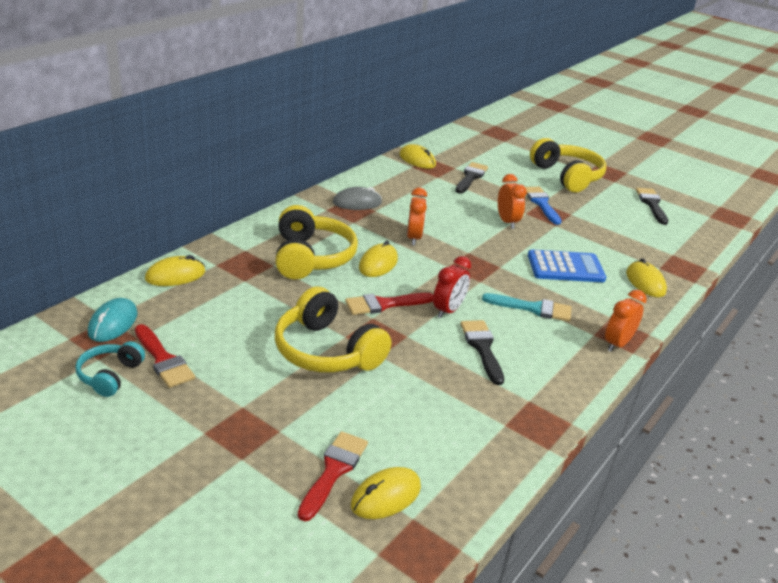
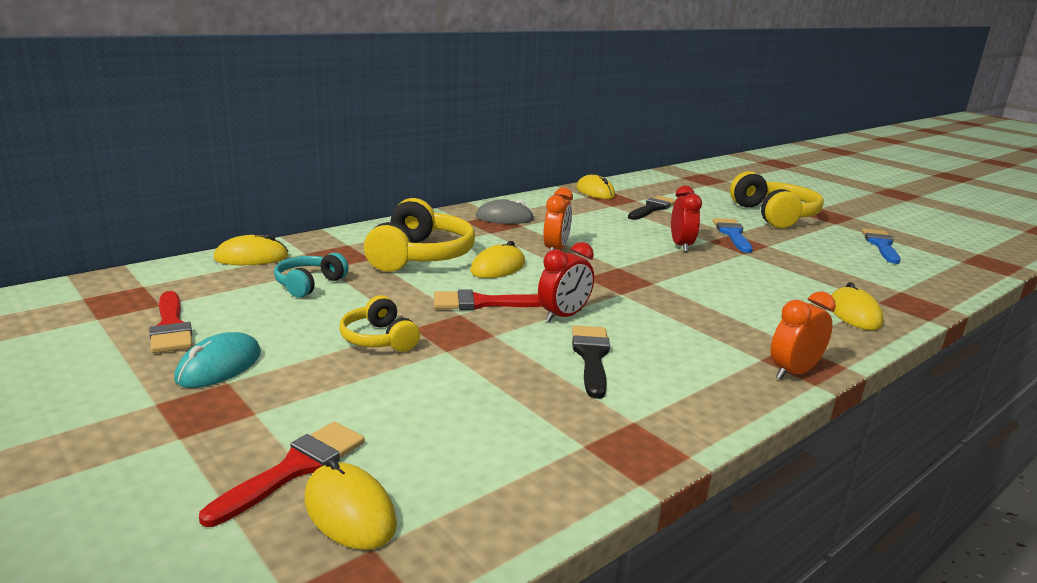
camera: 15 degrees right, 10 degrees down
turquoise headphones [75,341,145,397] -> turquoise headphones moved to [274,253,349,298]
turquoise mouse [88,298,138,342] -> turquoise mouse moved to [174,332,261,388]
yellow headphones [275,287,391,373] -> yellow headphones [339,295,420,352], size x0.55
yellow mouse [351,467,421,519] -> yellow mouse turned 75 degrees clockwise [304,458,397,550]
turquoise brush [482,293,571,322] -> none
orange clock [498,174,527,229] -> red clock [671,186,702,252]
blue calculator [528,249,606,282] -> none
black brush [636,188,668,225] -> blue brush [862,228,900,264]

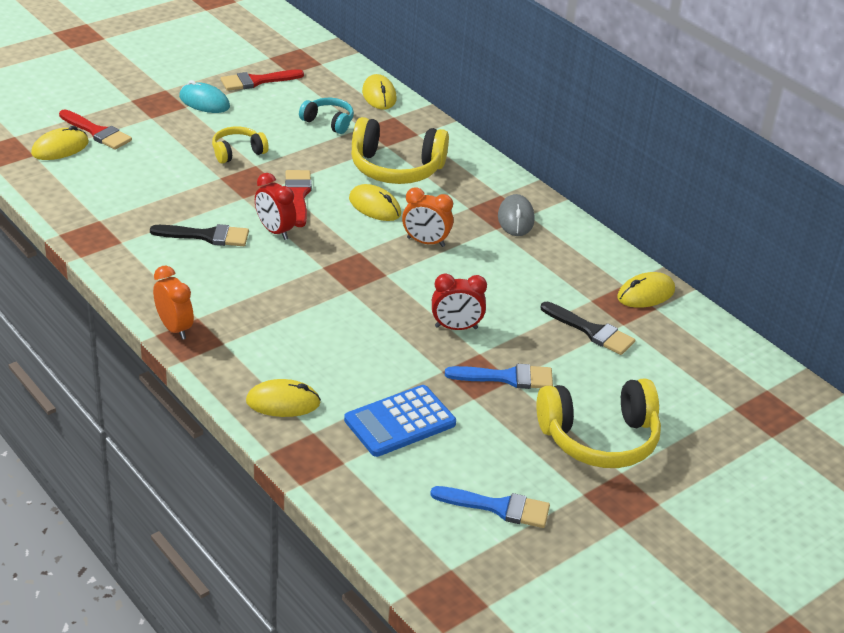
camera: 90 degrees right, 15 degrees up
none -> blue calculator [344,385,456,457]

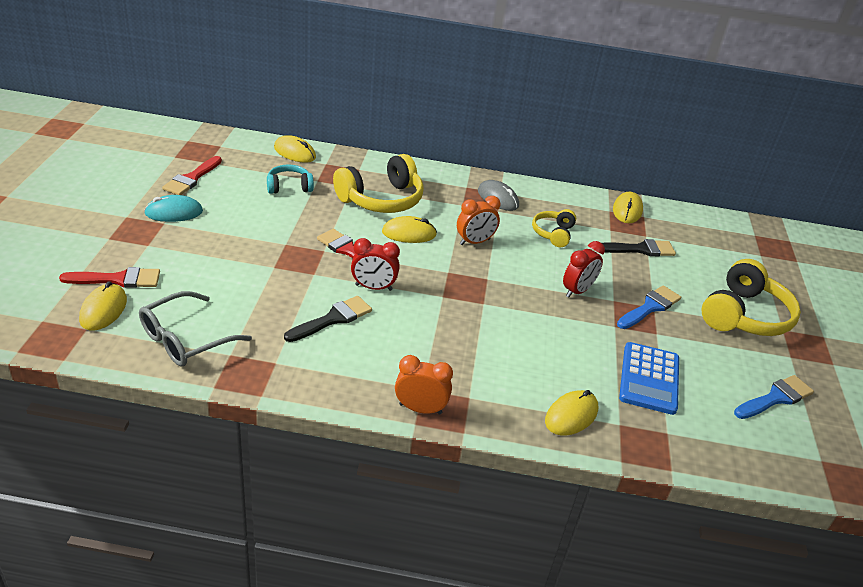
camera: 45 degrees left, 0 degrees up
yellow headphones [212,127,269,164] -> yellow headphones moved to [532,209,576,247]
none -> grey glasses [139,291,252,366]

